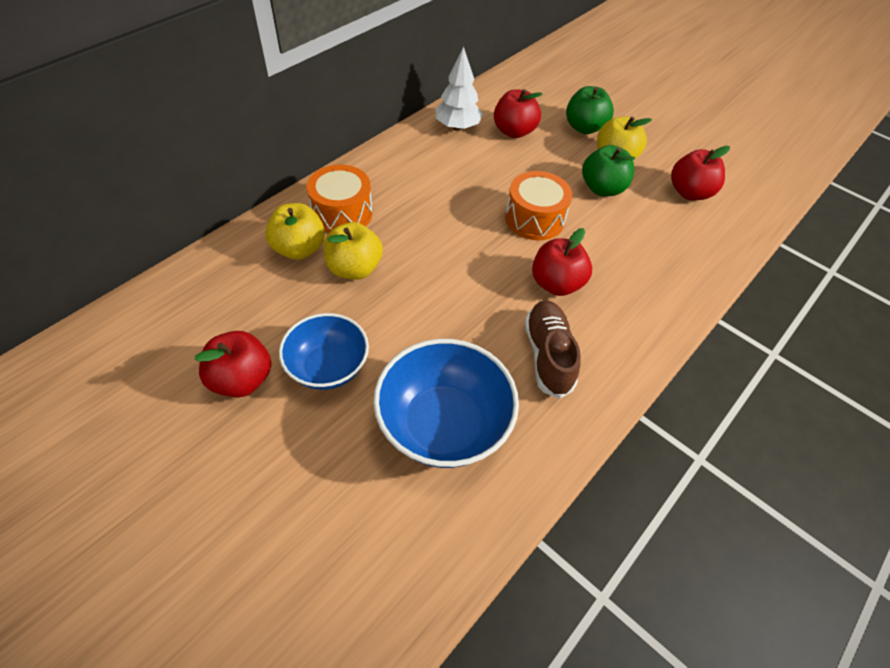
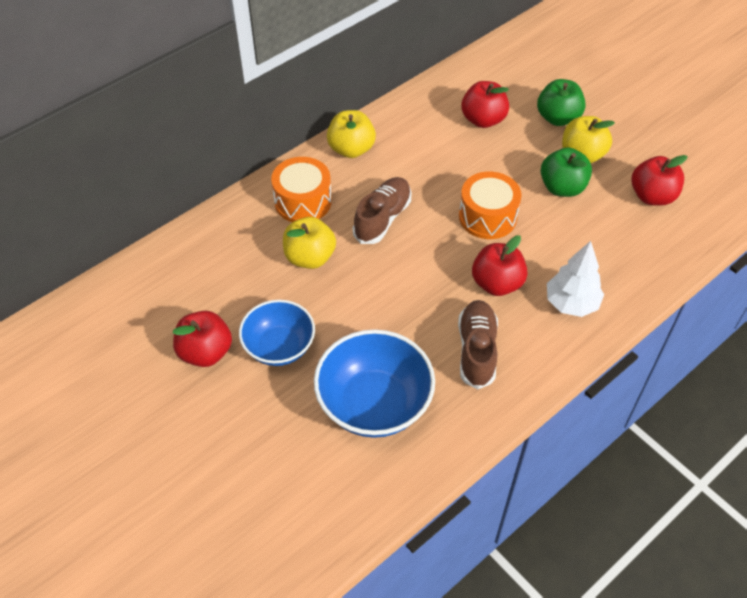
camera: 10 degrees right, 0 degrees up
yellow apple [265,203,325,260] -> yellow apple moved to [327,110,376,158]
white tree [435,46,483,131] -> white tree moved to [547,241,604,317]
none -> brown shoe [353,177,411,244]

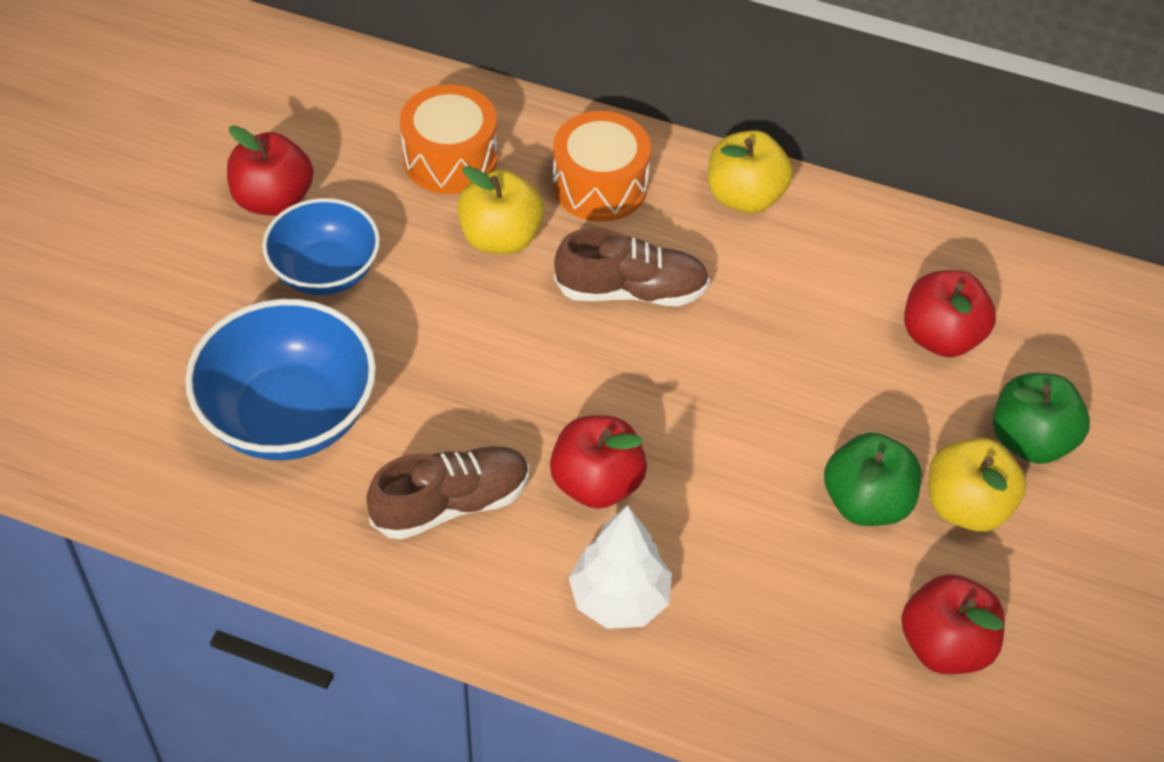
camera: 60 degrees right, 0 degrees up
orange drum [459,172,522,239] -> orange drum moved to [400,84,498,194]

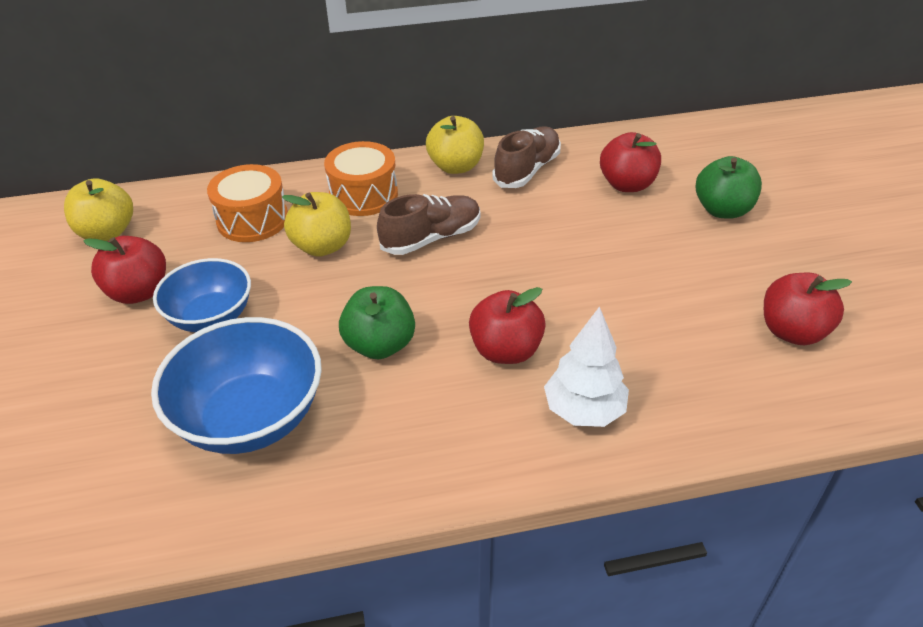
camera: 30 degrees left, 10 degrees down
brown shoe [366,446,529,540] -> brown shoe moved to [492,126,561,188]
green apple [824,433,921,526] -> green apple moved to [339,286,415,360]
yellow apple [929,438,1027,532] -> yellow apple moved to [64,178,133,241]

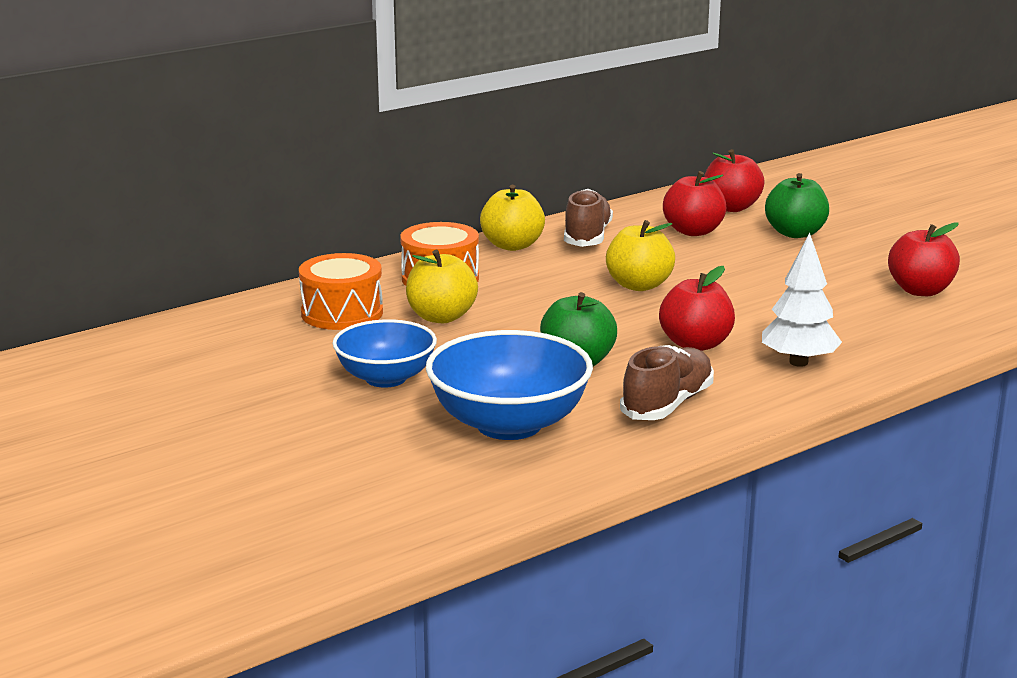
camera: 25 degrees left, 20 degrees down
yellow apple [64,178,133,241] -> yellow apple moved to [606,220,675,291]
red apple [83,236,166,304] -> red apple moved to [704,149,765,212]
brown shoe [377,194,481,255] -> brown shoe moved to [620,345,714,420]

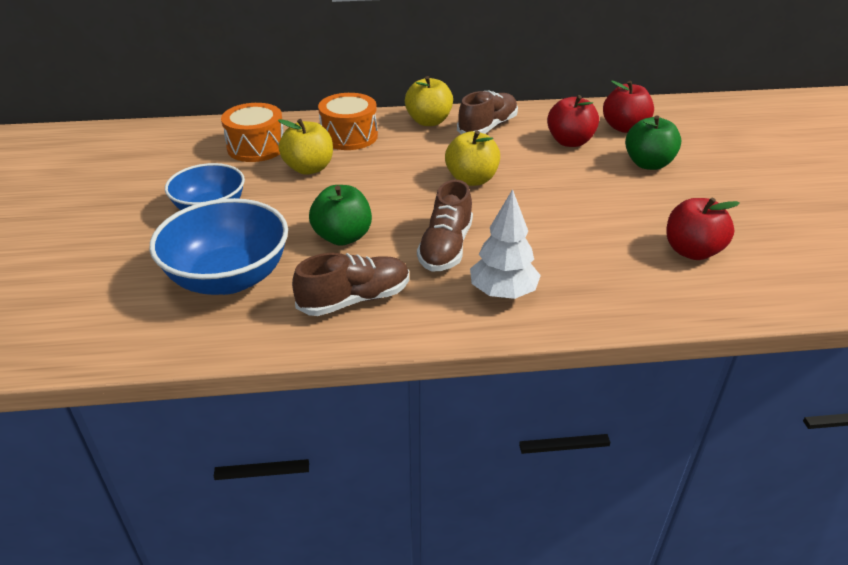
camera: 30 degrees right, 15 degrees up
red apple [659,266,735,351] -> brown shoe [417,180,473,272]

